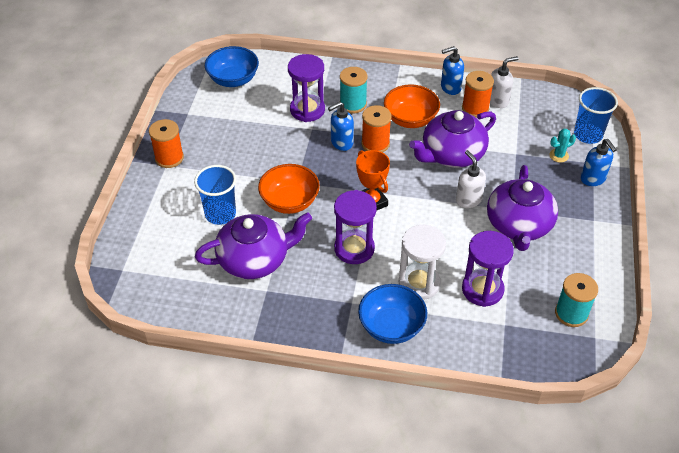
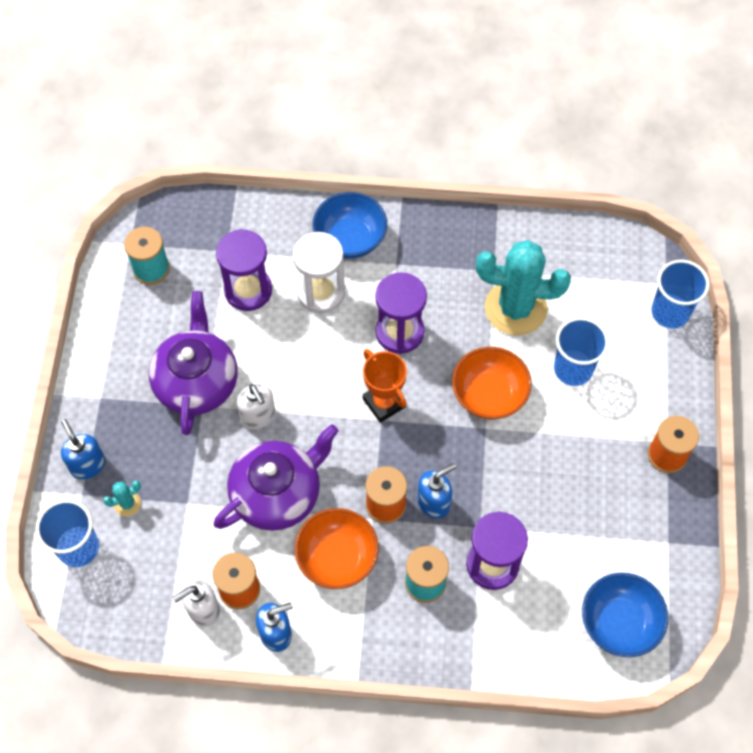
camera: 175 degrees right, 15 degrees up
purple teapot [195,212,312,279] -> turquoise cactus [476,240,571,335]
none -> blue cup [651,260,710,328]

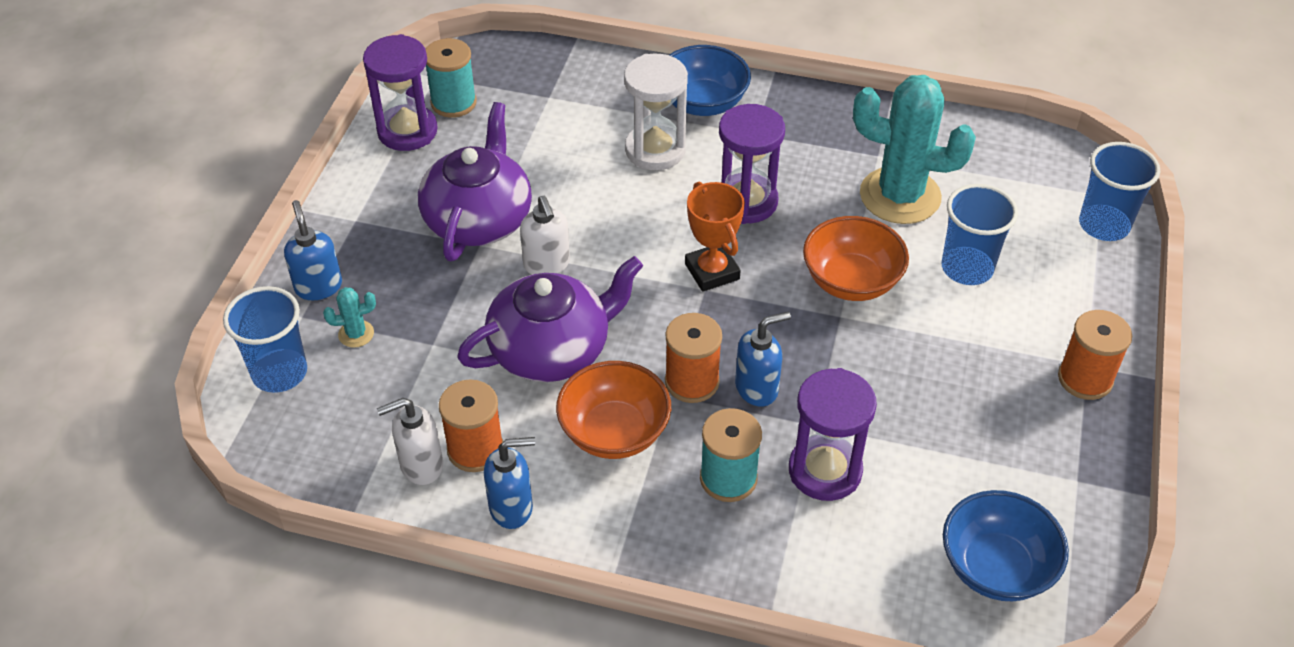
camera: 10 degrees right, 15 degrees down
purple hourglass [216,229,272,311] -> purple hourglass moved to [363,34,438,151]

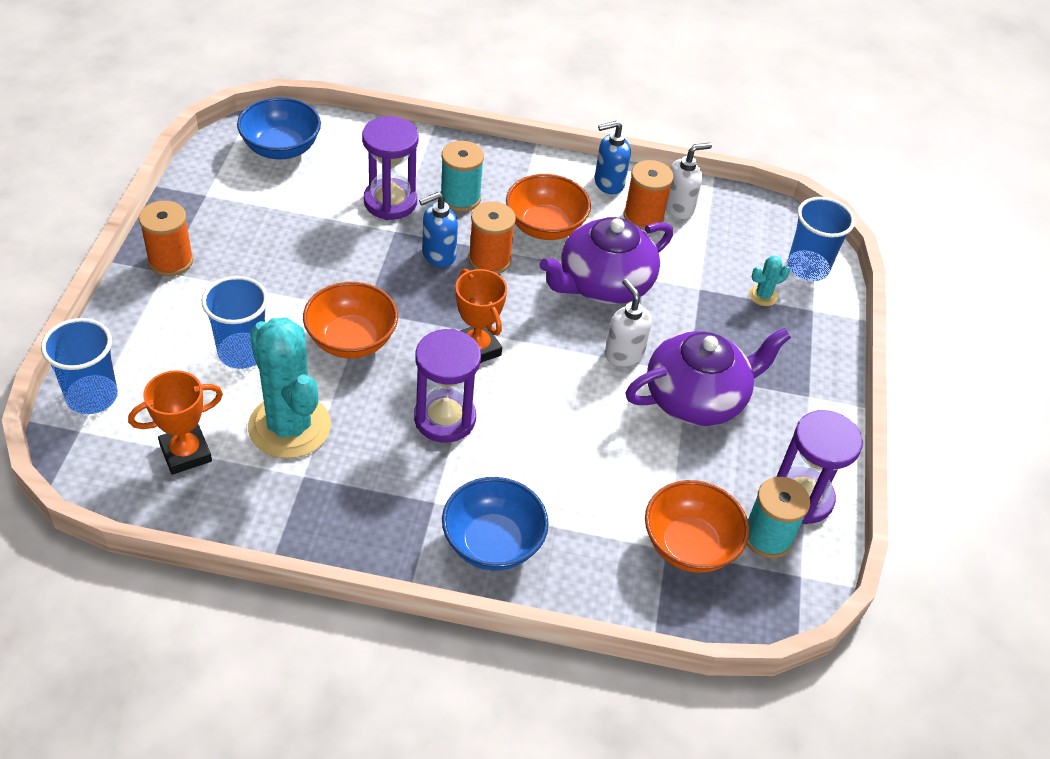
camera: 170 degrees right, 0 degrees up
blue soap dispenser [284,200,342,300] -> none
purple teapot [418,102,532,261] -> purple teapot turned 120 degrees counterclockwise [626,328,791,426]
white hourglass [624,54,688,170] -> none
turquoise cactus [853,75,976,224] -> turquoise cactus turned 45 degrees clockwise [248,317,331,459]
none -> orange trophy [128,370,223,475]
none -> orange bowl [645,480,749,573]

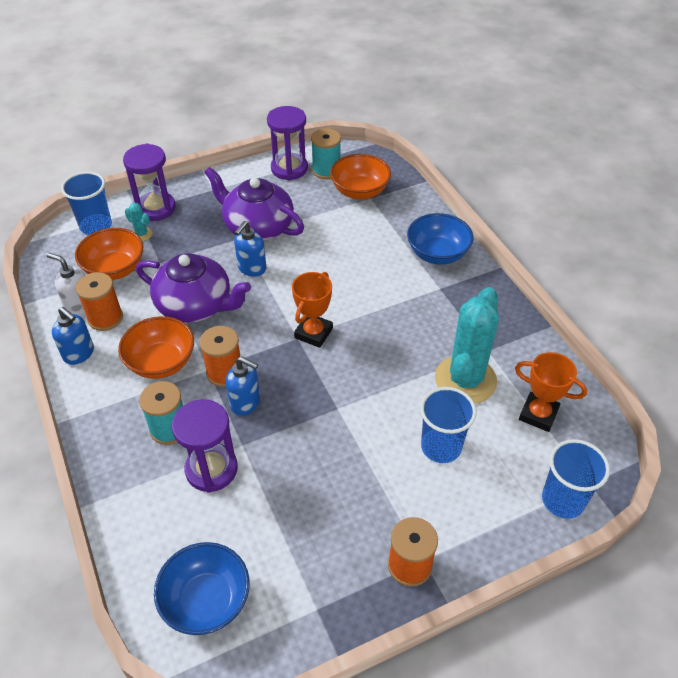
camera: 120 degrees left, 0 degrees up
orange bowl [303,282,398,358] -> orange bowl moved to [75,228,143,280]
purple hourglass [414,328,481,443] -> purple hourglass moved to [123,144,175,221]
white soap dispenser [605,279,652,367] -> blue soap dispenser [234,221,267,277]

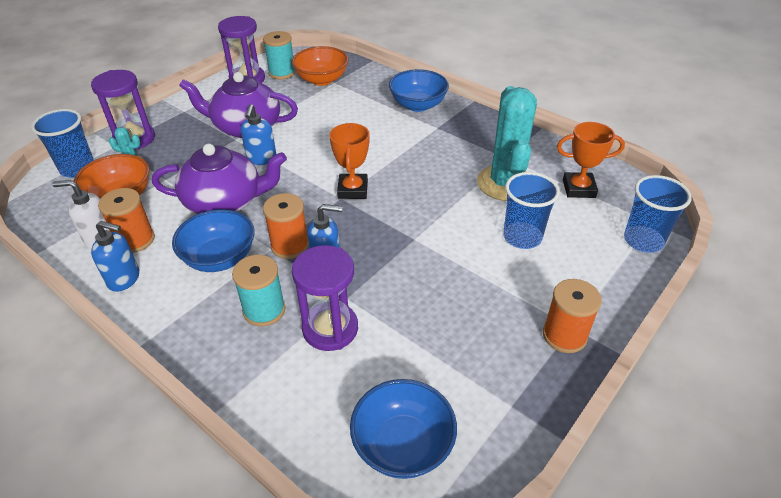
camera: 25 degrees left, 5 degrees down
orange bowl [118,316,194,379] -> blue bowl [172,209,255,272]

